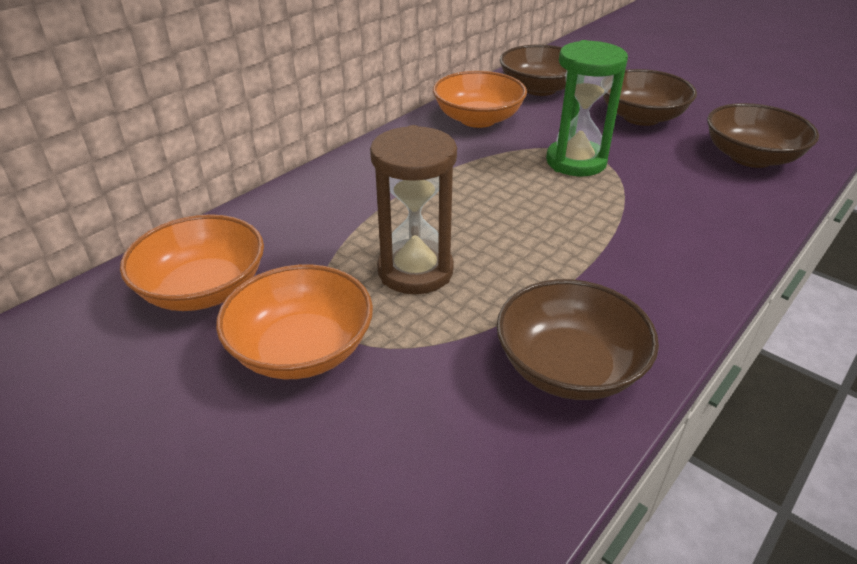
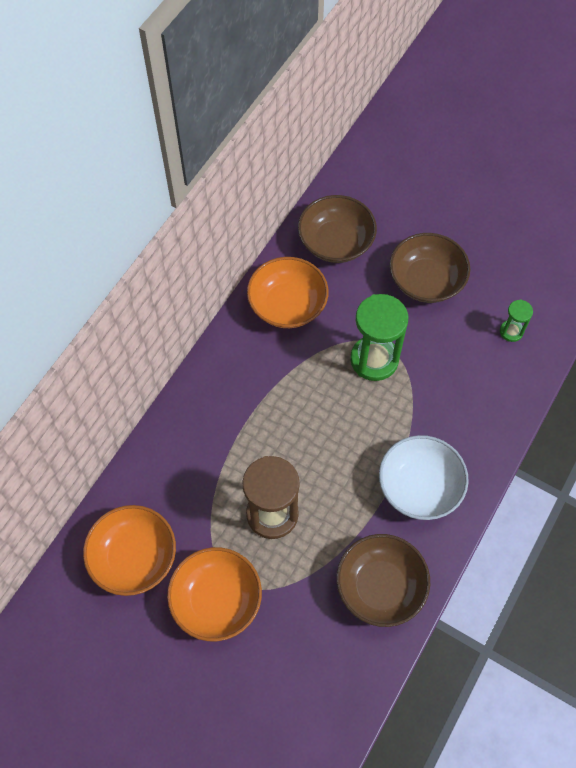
camera: 10 degrees left, 25 degrees up
brown bowl [707,103,819,168] -> green hourglass [500,299,533,342]
none -> white bowl [379,435,469,520]

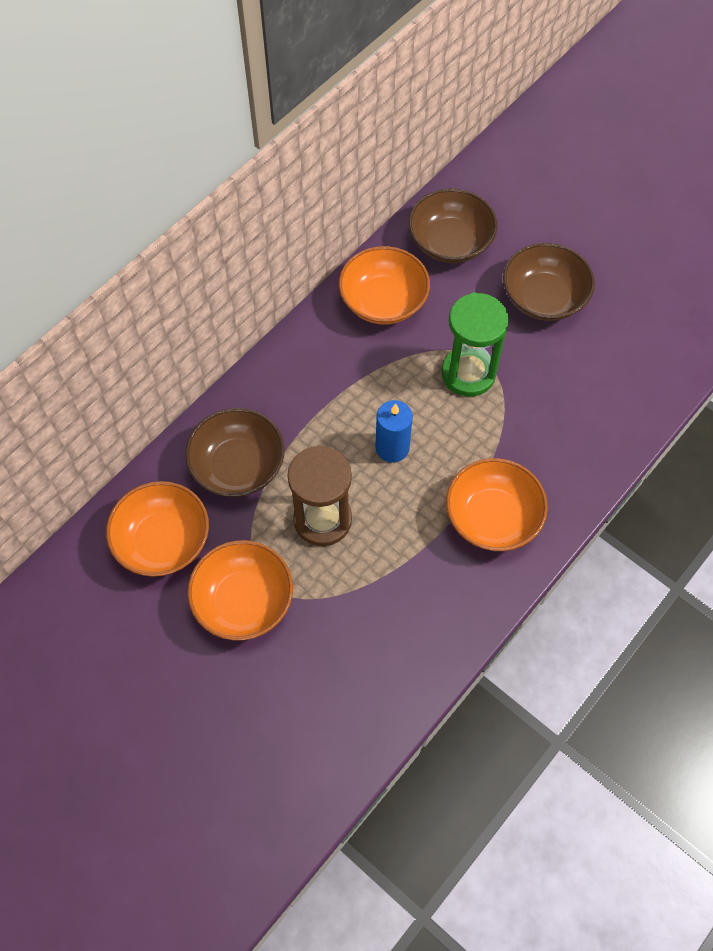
camera: 10 degrees right, 0 degrees up
brown bowl [337,534,430,627] -> brown bowl moved to [185,408,285,497]
white bowl [379,435,469,520] -> orange bowl [446,458,548,551]
green hourglass [500,299,533,342] -> none
none -> blue candle [375,400,413,463]

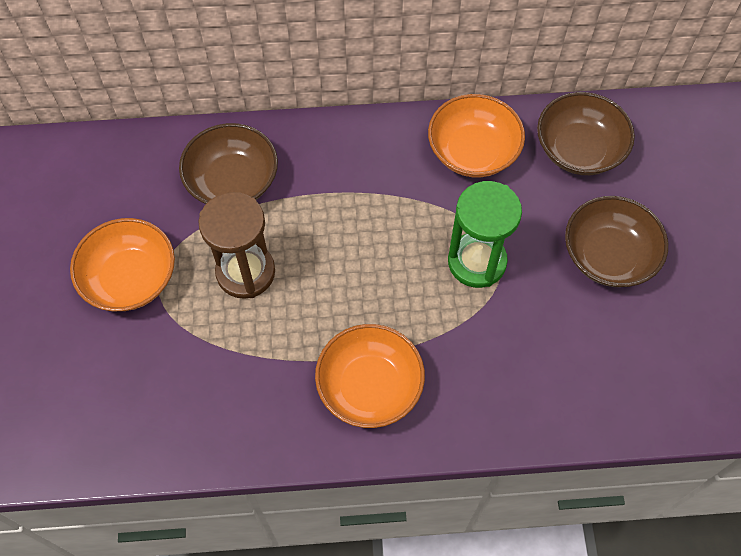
camera: 45 degrees right, 0 degrees up
orange bowl [106,481,209,577] -> none
blue candle [375,400,413,463] -> none

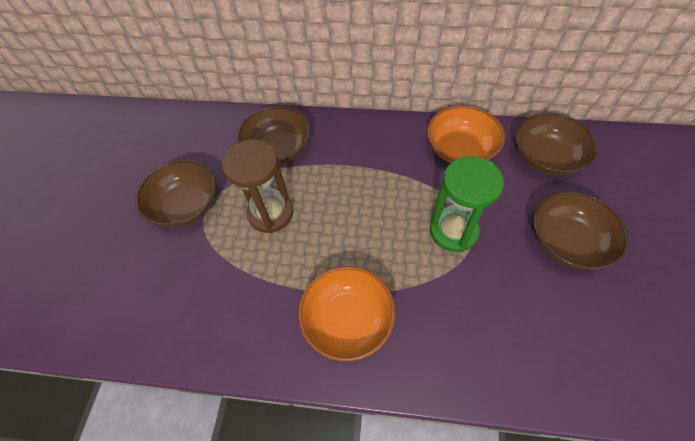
camera: 15 degrees right, 5 degrees down
orange bowl [70,218,175,311] -> brown bowl [135,160,216,228]

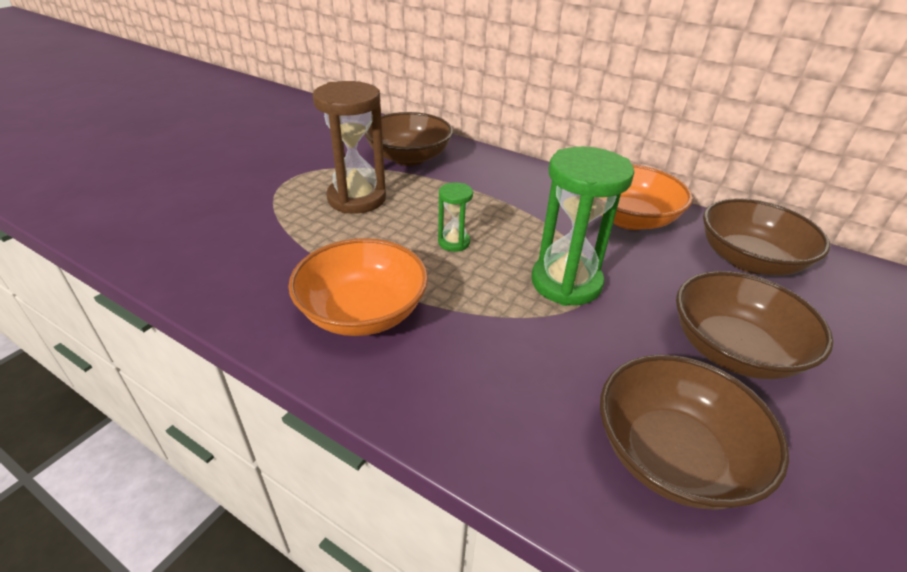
camera: 20 degrees right, 20 degrees down
brown bowl [135,160,216,228] -> brown bowl moved to [600,355,789,510]
none -> green hourglass [438,183,473,252]

